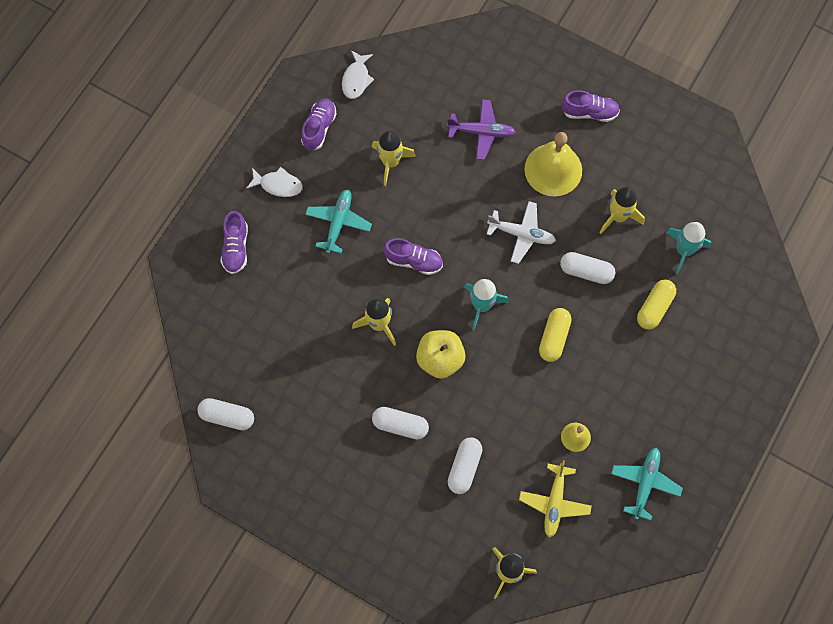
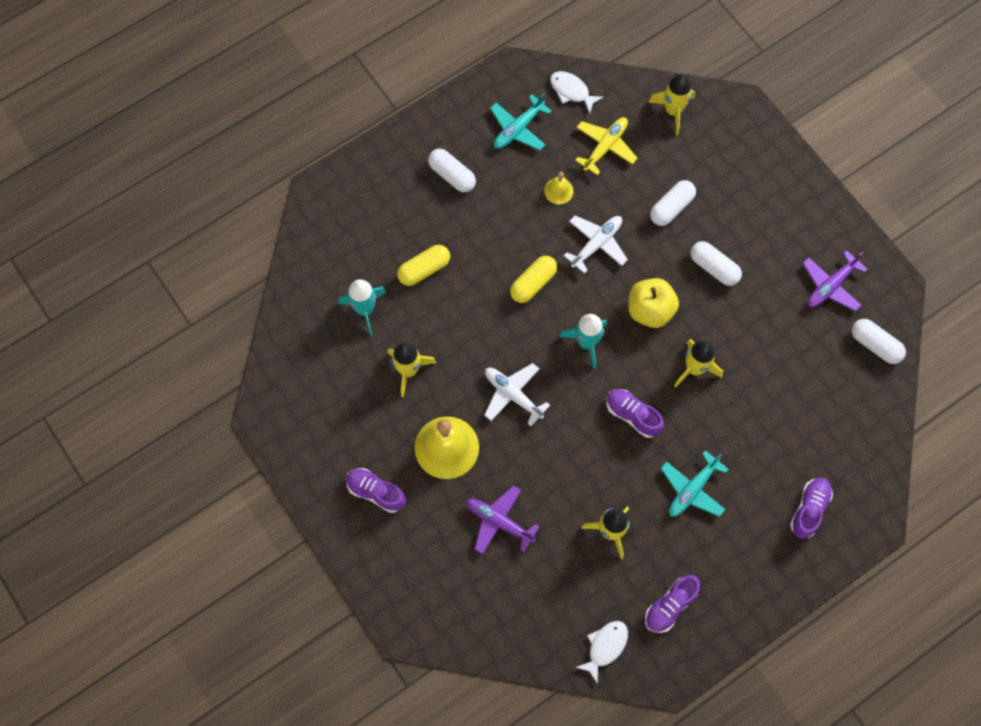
camera: 155 degrees left, 0 degrees up
white fish [246,167,303,197] -> white fish moved to [550,71,604,114]
white capsule [560,252,616,284] -> white capsule moved to [428,149,476,193]
none -> white plane [564,216,628,274]
none -> purple plane [803,250,868,311]

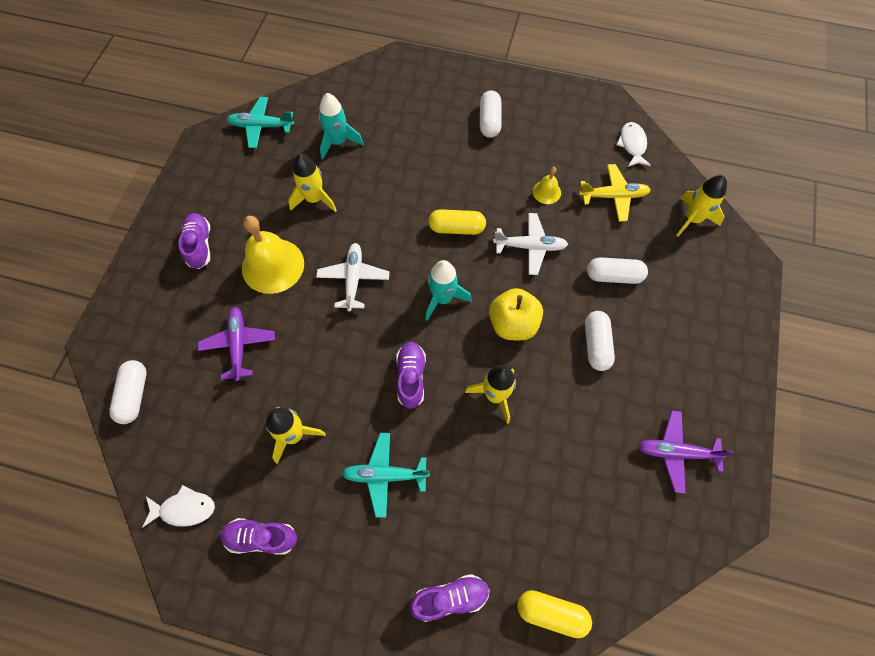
camera: 50 degrees right, 5 degrees down
yellow capsule [397,245,450,286] -> yellow capsule moved to [517,590,592,638]
turquoise plane [490,93,552,151] -> turquoise plane moved to [227,97,294,148]
white capsule [852,319,906,364] -> white capsule moved to [109,360,147,424]

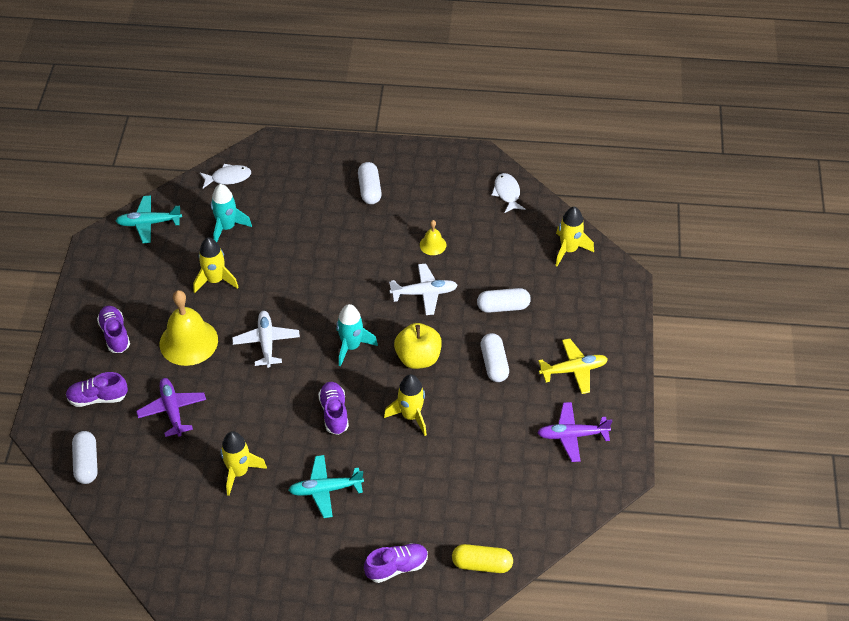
camera: 10 degrees left, 15 degrees down
white fish [143,485,215,527] -> white fish moved to [200,164,251,188]
purple shoe [220,518,297,554] -> purple shoe moved to [66,372,128,407]
yellow capsule [428,209,486,235] -> none
yellow plane [579,164,650,222] -> yellow plane moved to [538,338,608,394]

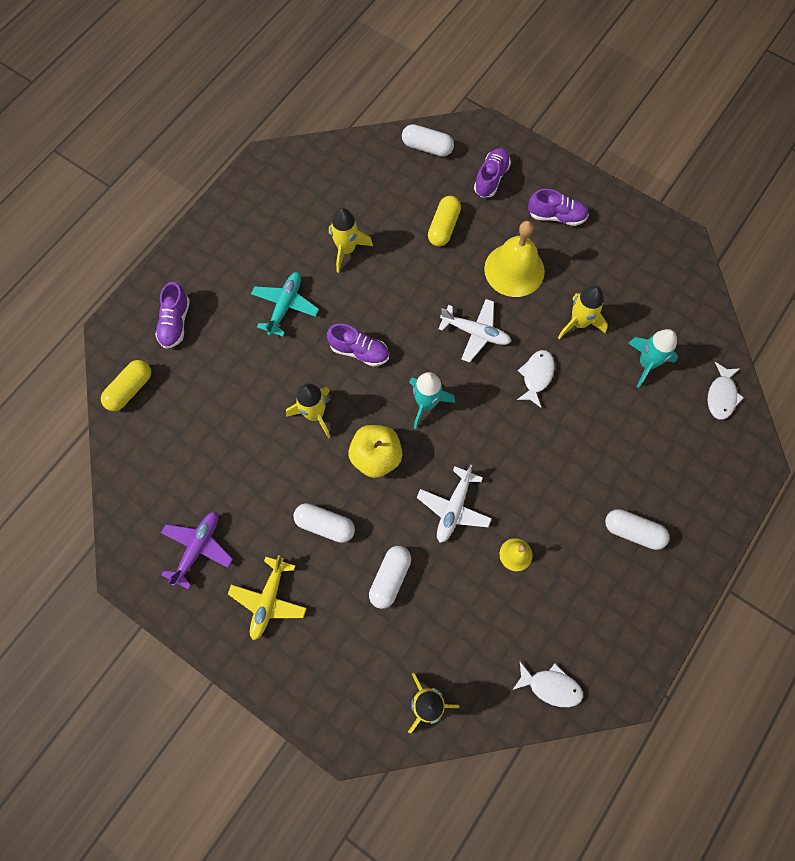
camera: 120 degrees right, 20 degrees up
turquoise plane [116,195,182,243] -> none
purple plane [136,378,206,437] -> yellow capsule [428,196,461,247]
none -> white fish [517,350,555,408]

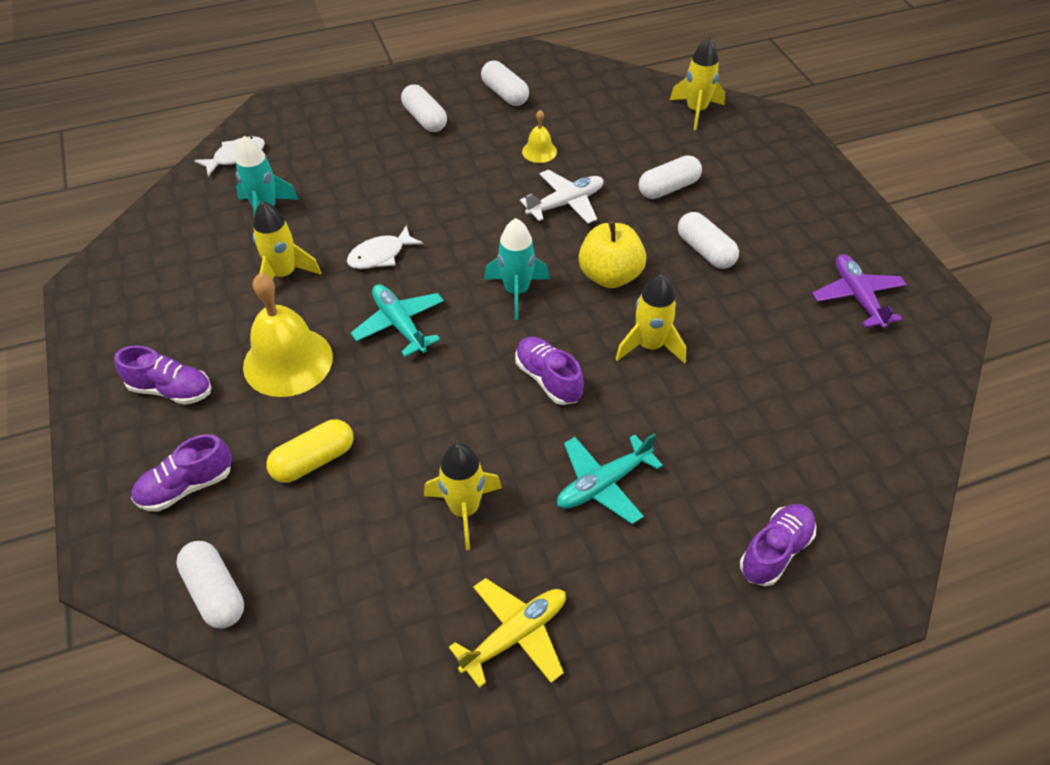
camera: 145 degrees left, 20 degrees down
yellow capsule [101,360,151,411] -> none
purple plane [161,512,233,590] -> purple plane turned 105 degrees clockwise [812,254,907,329]
yellow plane [228,555,307,640] -> yellow plane moved to [449,578,566,688]
white plane [438,299,511,363] -> turquoise plane [351,284,444,357]
white fish [512,662,583,707] -> none
purple shoe [528,189,589,226] -> purple shoe turned 150 degrees clockwise [114,345,211,405]
none -> white capsule [481,61,529,106]

